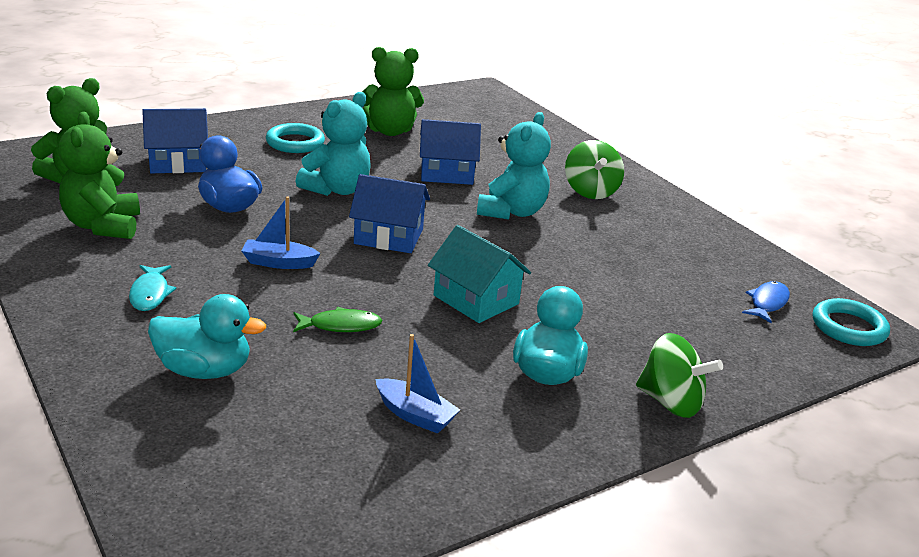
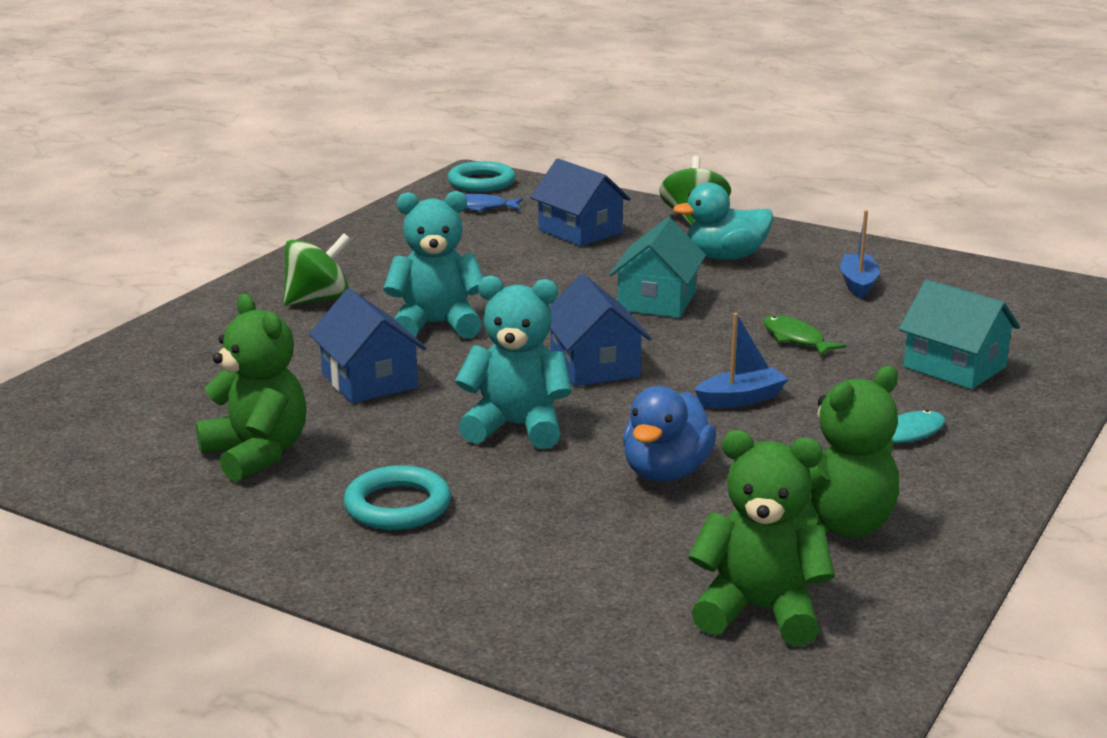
camera: 115 degrees left, 5 degrees down
blue house [142,108,208,173] -> blue house moved to [530,159,631,246]
turquoise duck [148,294,266,379] -> turquoise house [899,279,1020,389]
blue boat [241,196,321,269] -> blue boat turned 90 degrees counterclockwise [695,313,788,408]

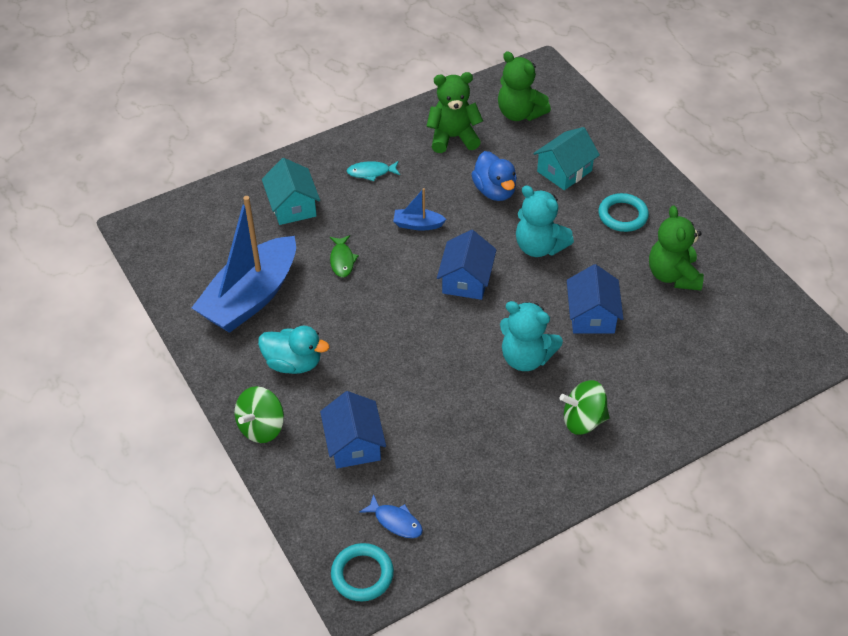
camera: 150 degrees left, 25 degrees up
turquoise house [609,217,706,318] -> turquoise house moved to [533,127,600,190]
blue duck [623,386,717,482] -> blue duck turned 105 degrees clockwise [471,151,517,201]
blue boat [840,210,880,299] -> blue boat [192,196,296,333], size x2.39

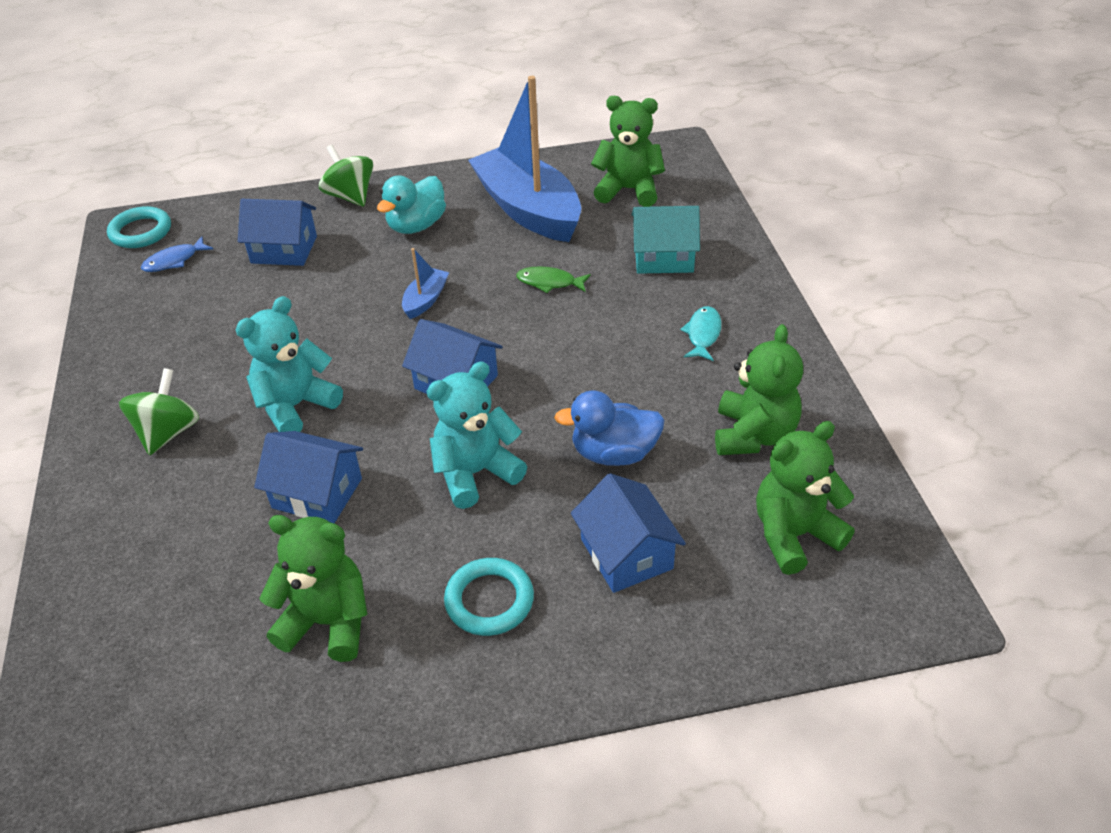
camera: 110 degrees right, 5 degrees down
blue boat [393,188,446,231] -> blue boat moved to [402,248,449,319]
turquoise house [533,127,600,190] -> blue house [571,473,686,593]
none -> green teddy bear [591,96,665,207]

